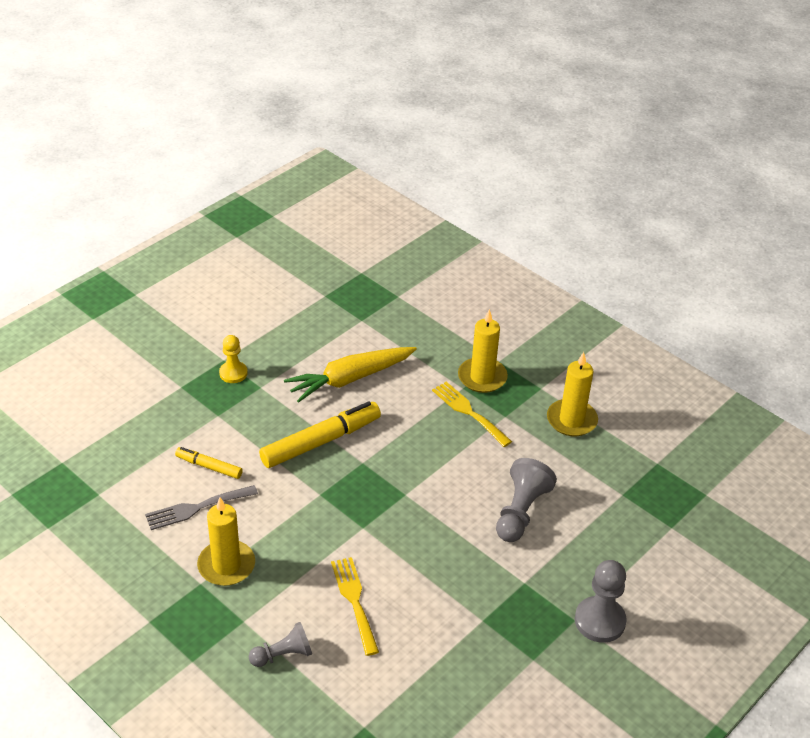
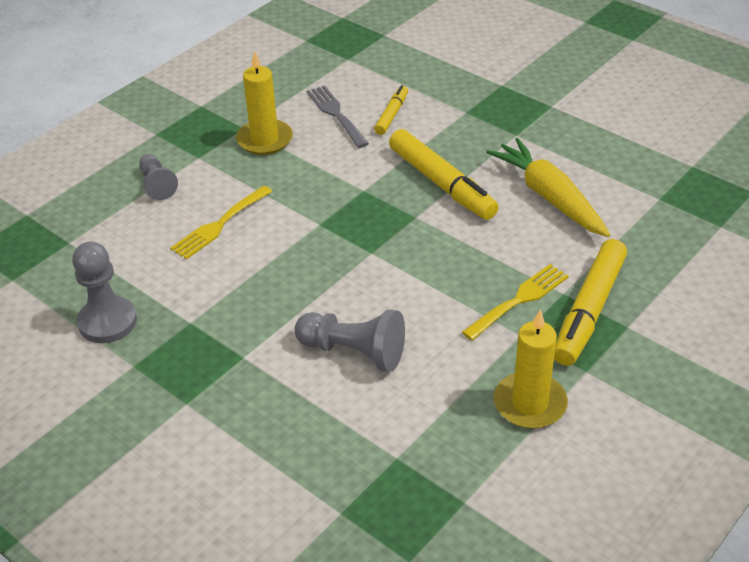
camera: 90 degrees right, 0 degrees up
yellow pawn [219,335,248,383] -> none
yellow fork [331,557,379,656] -> yellow fork turned 150 degrees clockwise [170,186,273,259]
yellow candle [458,309,508,393] -> yellow marker [554,239,627,366]
grey pawn [575,560,627,643] -> grey pawn moved to [72,242,137,343]

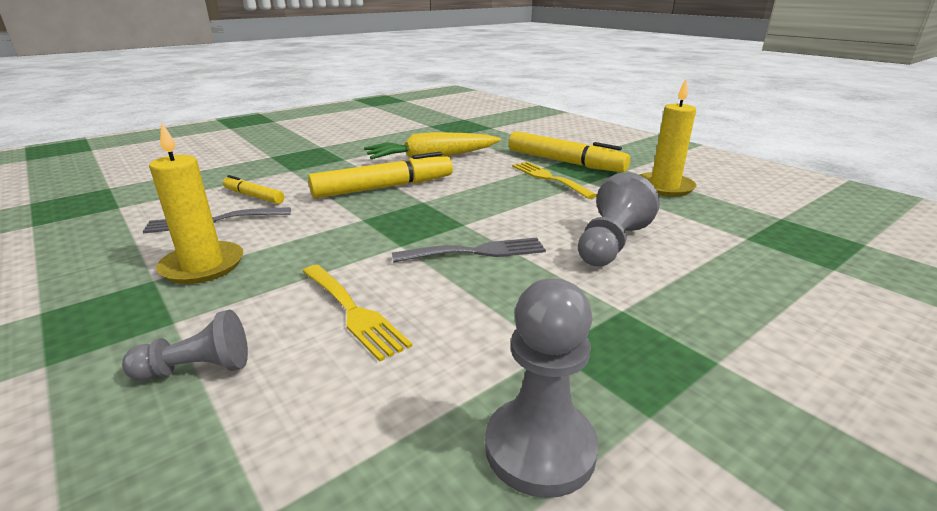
camera: 80 degrees left, 15 degrees down
none -> grey fork [392,238,546,263]

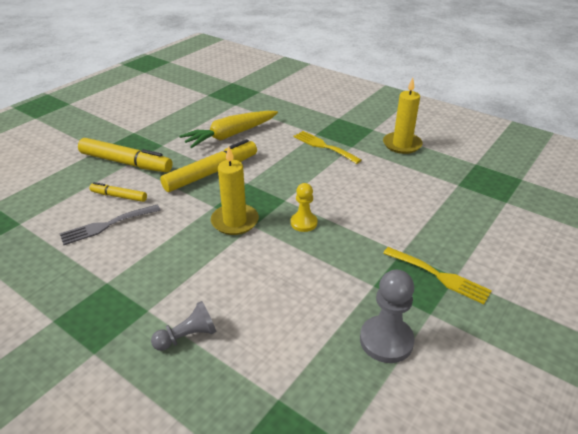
camera: 15 degrees left, 10 degrees up
yellow candle [149,122,243,284] -> yellow candle moved to [211,146,259,235]
yellow fork [302,265,412,362] -> yellow fork moved to [383,247,492,304]
grey fork [392,238,546,263] -> yellow pawn [291,183,318,232]
yellow marker [509,131,630,172] -> yellow marker moved to [78,138,172,172]
grey pawn [578,173,660,267] -> none

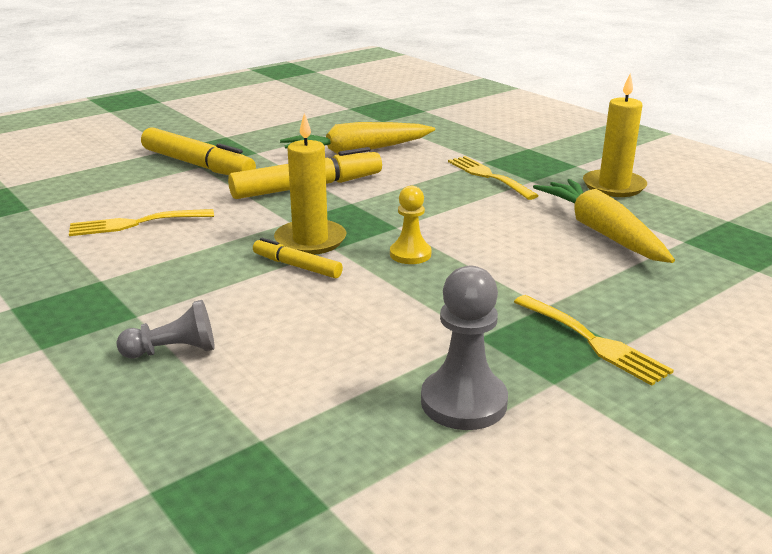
camera: 15 degrees right, 10 degrees down
grey fork [59,205,161,245] -> yellow fork [69,209,214,236]
yellow marker [90,182,147,202] -> yellow marker moved to [253,238,343,279]
none -> yellow carrot [533,179,675,263]

